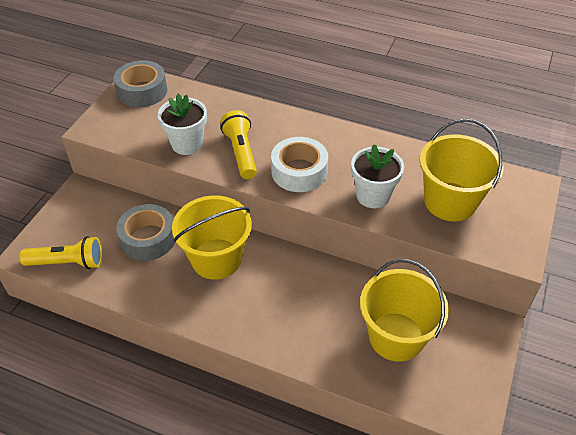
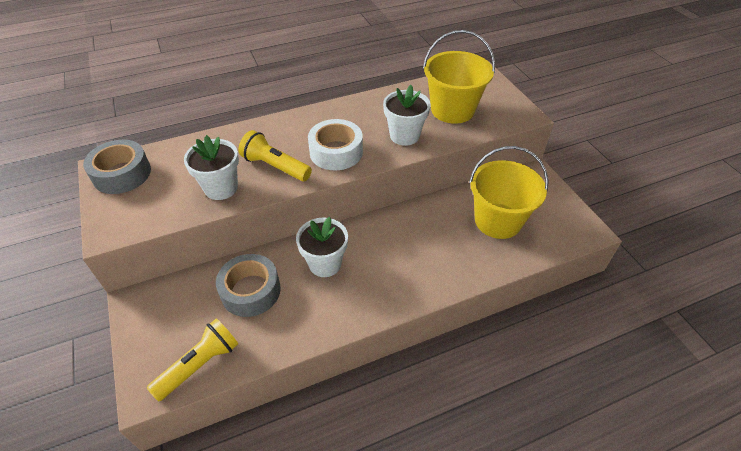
camera: 45 degrees left, 0 degrees up
yellow bucket [172,196,252,280] -> white flower pot [296,217,348,277]

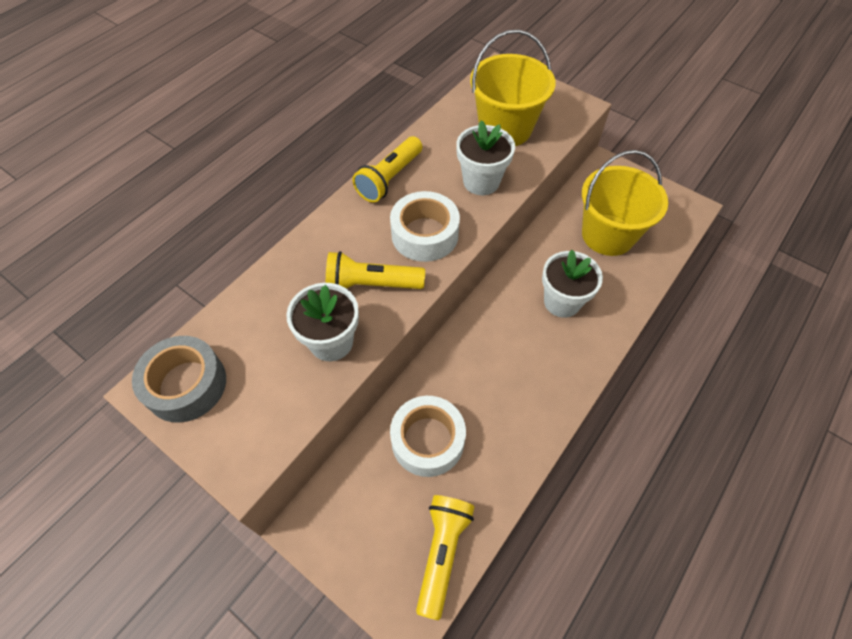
camera: 30 degrees left, 10 degrees up
grey tape [216,254,281,317] -> white tape [390,396,466,477]
white flower pot [296,217,348,277] -> white flower pot moved to [542,250,603,318]
none -> yellow flashlight [352,136,422,203]

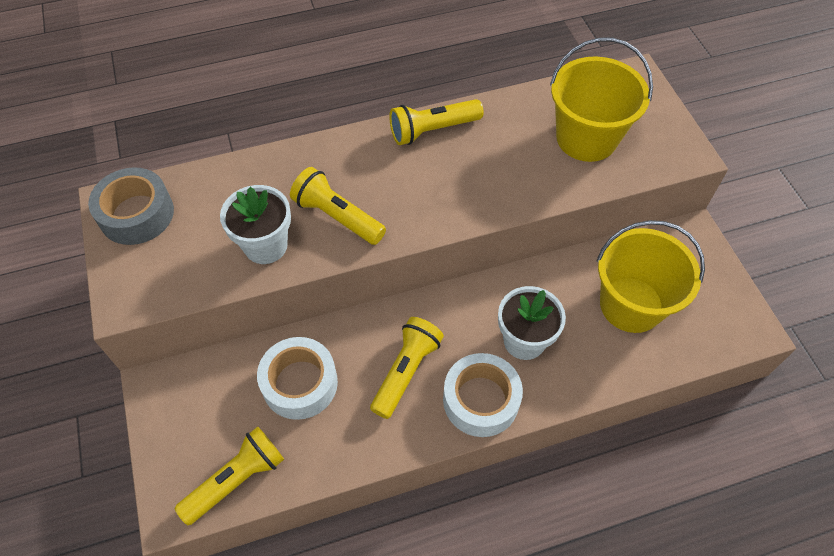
camera: 35 degrees right, 0 degrees up
white tape [390,191,460,262] -> white tape moved to [443,353,523,437]
white flower pot [456,120,515,195] -> none
none -> yellow flashlight [370,317,444,419]

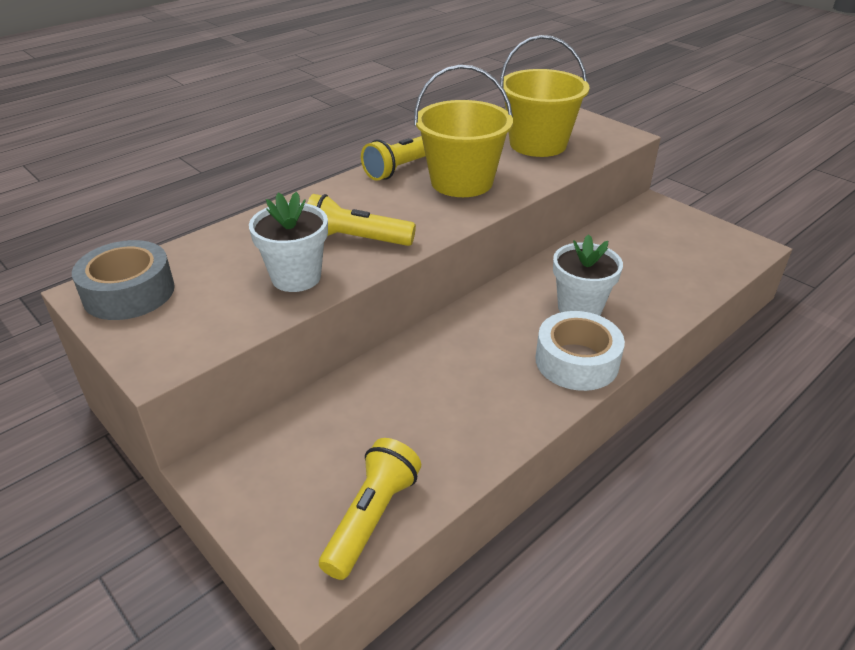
camera: 25 degrees left, 20 degrees down
white tape [257,337,338,420] -> none
yellow flashlight [370,317,444,419] -> none
yellow bucket [596,220,705,333] -> yellow bucket moved to [414,65,513,197]

